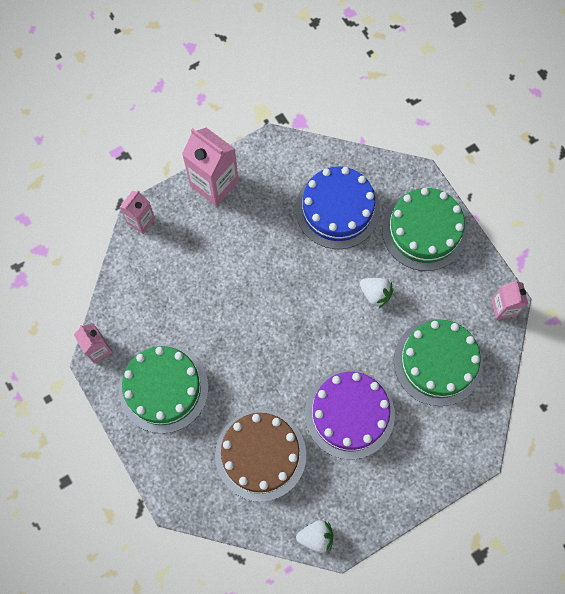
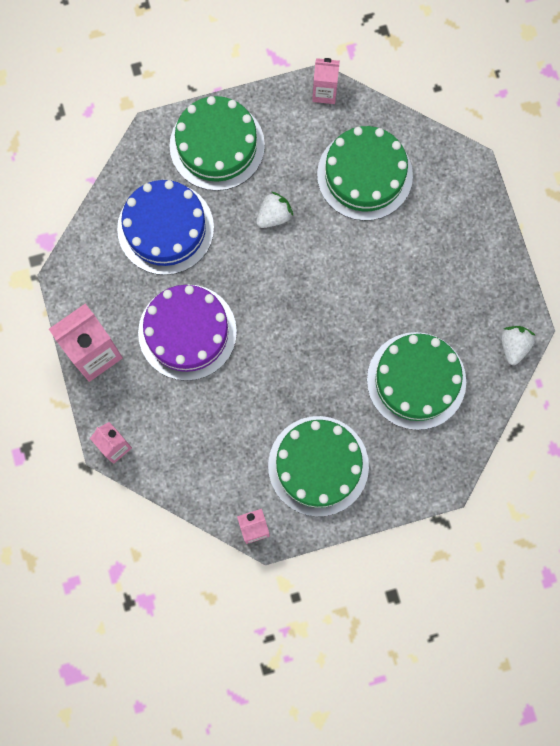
camera: 75 degrees left, 5 degrees up
brown cake [215,410,306,502] -> green cake [367,332,466,430]
purple cake [305,370,395,460] -> purple cake moved to [138,284,237,381]

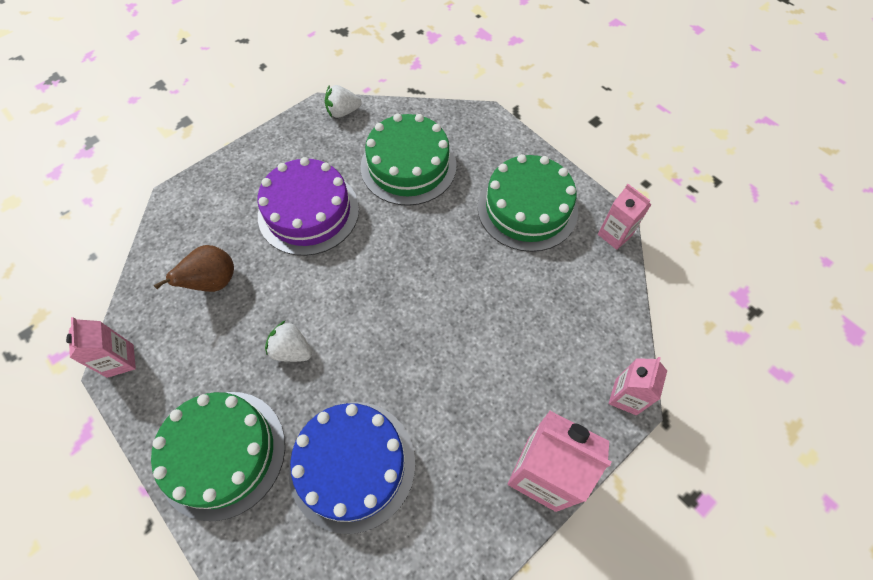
camera: 115 degrees left, 15 degrees down
purple cake [138,284,237,381] -> purple cake moved to [258,157,359,256]
green cake [317,126,413,221] -> brown pear [154,245,234,292]

